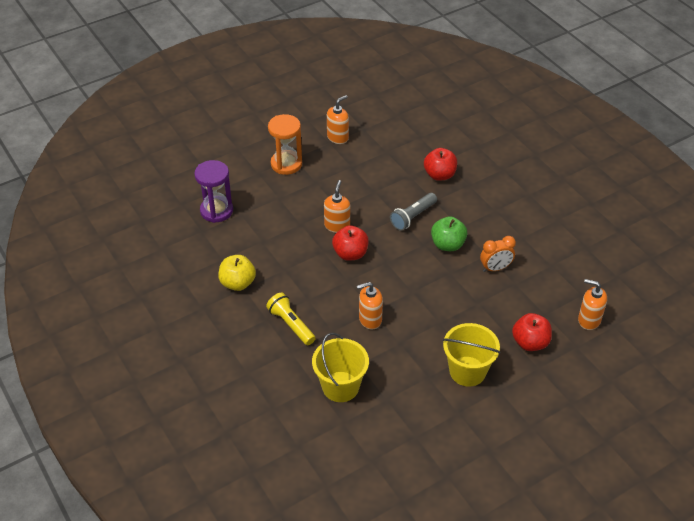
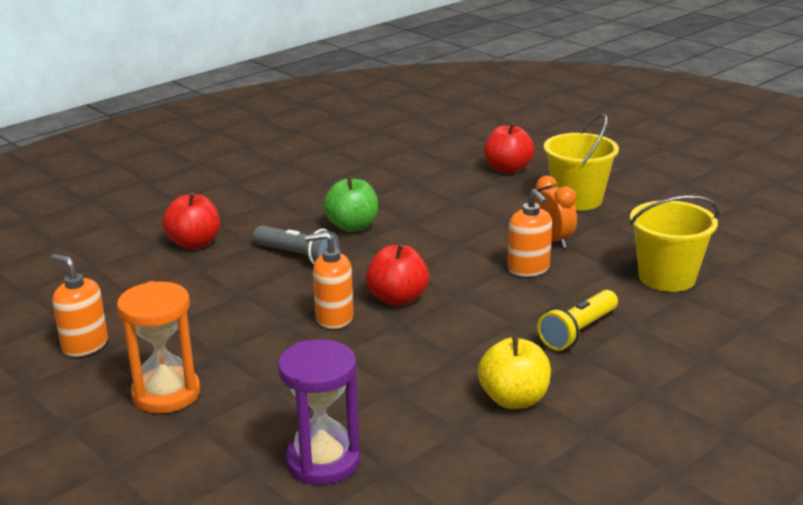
camera: 100 degrees left, 20 degrees down
orange clock [480,236,516,272] -> orange clock moved to [535,176,577,248]
orange soap dispenser [578,279,607,330] -> none

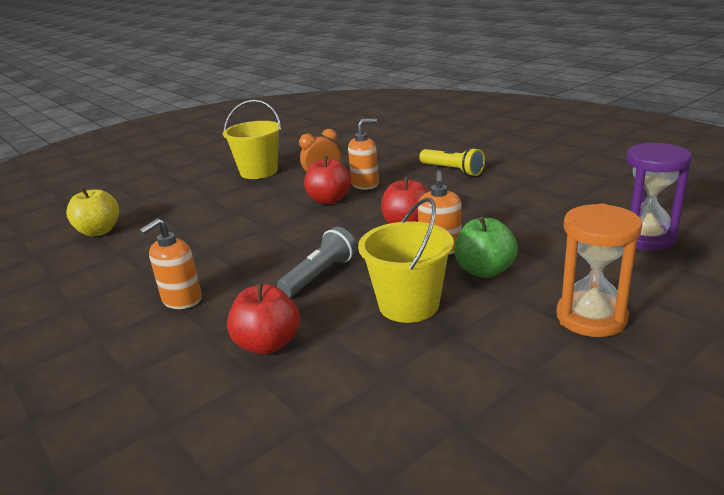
camera: 85 degrees left, 0 degrees up
orange soap dispenser [51,254,108,357] -> orange soap dispenser moved to [139,218,202,309]
green apple [323,176,378,232] -> green apple moved to [454,217,518,278]
yellow apple [478,336,551,409] -> yellow apple moved to [66,187,119,237]
red apple [484,123,534,174] -> red apple moved to [304,156,351,204]
yellow bucket [630,196,719,292] -> yellow bucket moved to [358,198,454,323]

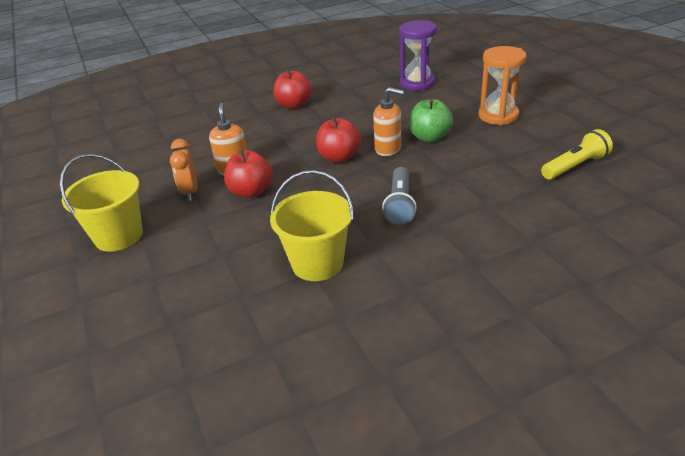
camera: 75 degrees left, 10 degrees up
yellow apple [66,187,119,237] -> none
orange soap dispenser [139,218,202,309] -> none
red apple [227,283,300,355] -> red apple moved to [274,69,312,109]
grey flashlight [277,227,357,297] -> grey flashlight turned 135 degrees counterclockwise [382,167,417,225]
yellow bucket [358,198,454,323] -> yellow bucket moved to [270,170,354,281]
yellow flashlight [419,147,485,176] -> yellow flashlight moved to [541,129,613,180]

